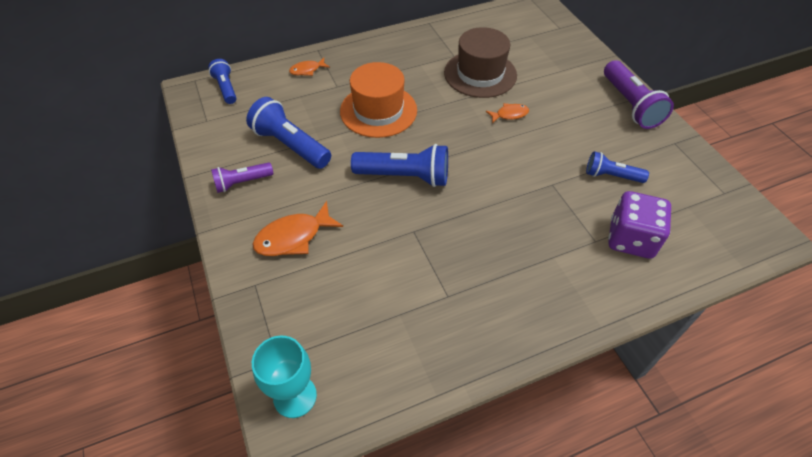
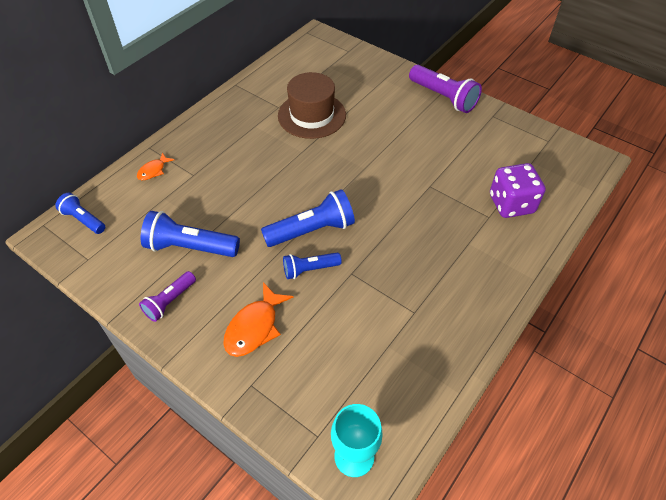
camera: 30 degrees left, 0 degrees up
orange hat [340,62,417,138] -> none
orange fish [486,103,529,123] -> none
blue flashlight [586,151,649,183] -> blue flashlight moved to [283,253,342,279]

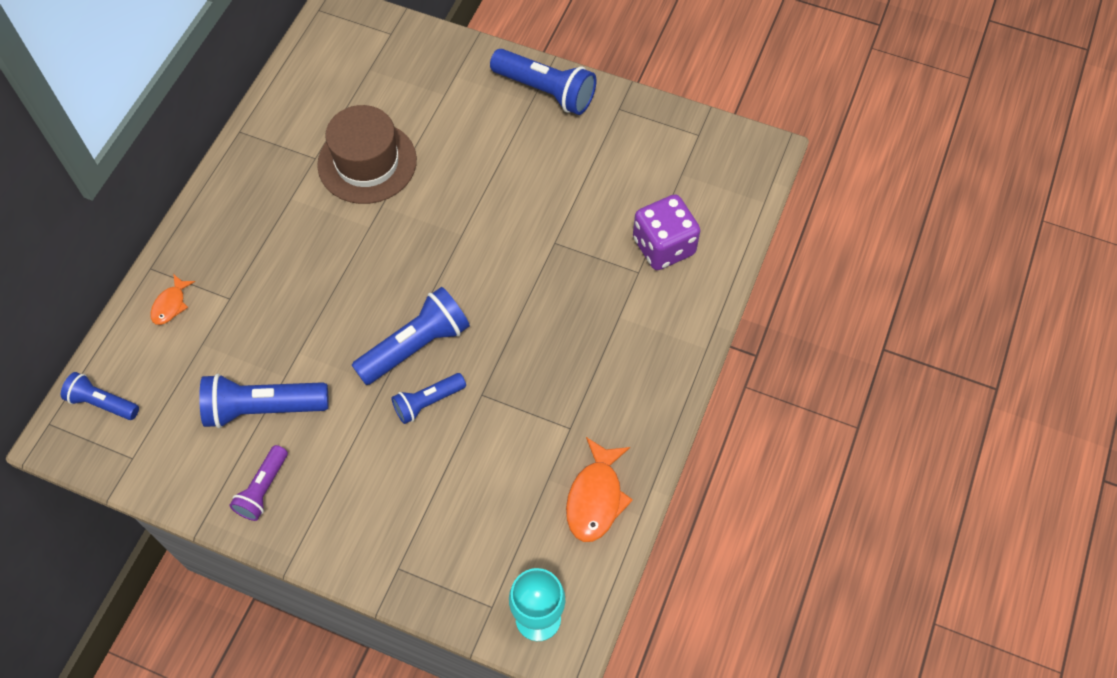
camera: 15 degrees left, 10 degrees up
orange fish [223,282,293,357] -> orange fish moved to [566,437,633,542]
purple flashlight [409,65,482,113] -> blue flashlight [490,49,596,115]

